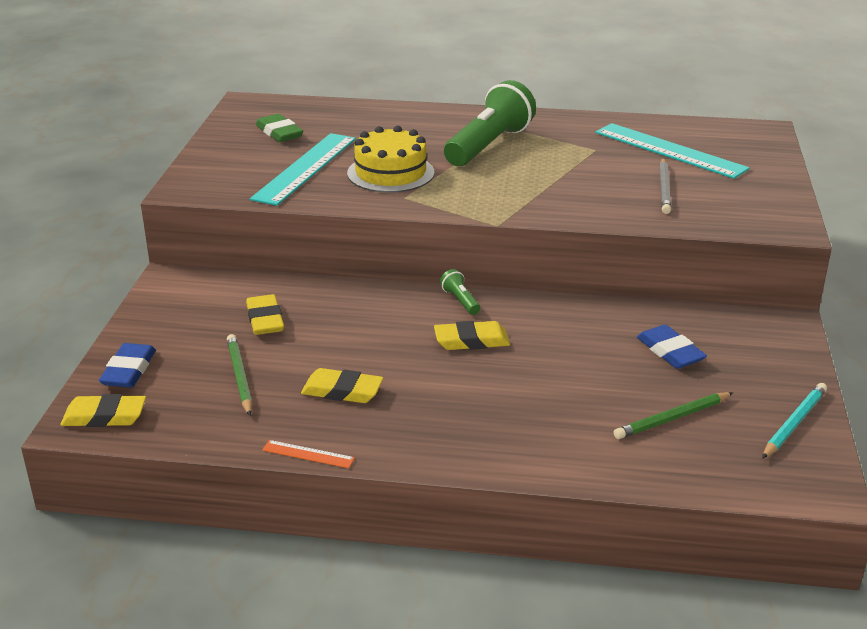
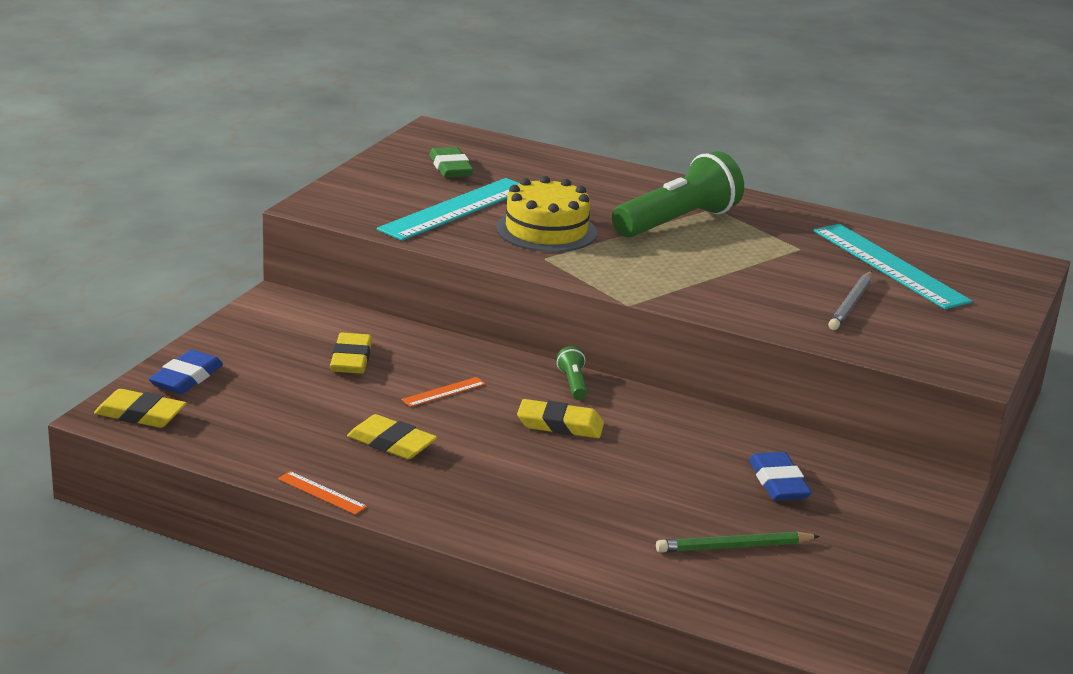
camera: 15 degrees right, 5 degrees down
green pencil [227,334,252,416] -> none
turquoise pencil [762,383,827,459] -> none
none -> orange ruler [401,377,486,407]

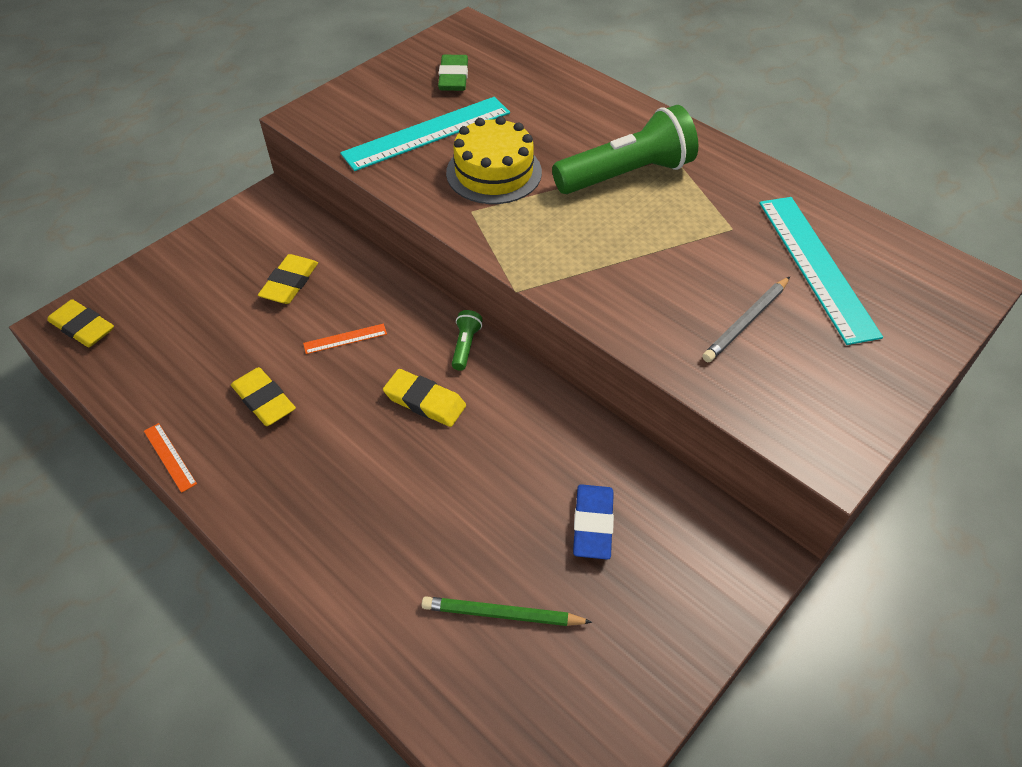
camera: 20 degrees right, 25 degrees up
blue eraser [148,350,223,394] -> none

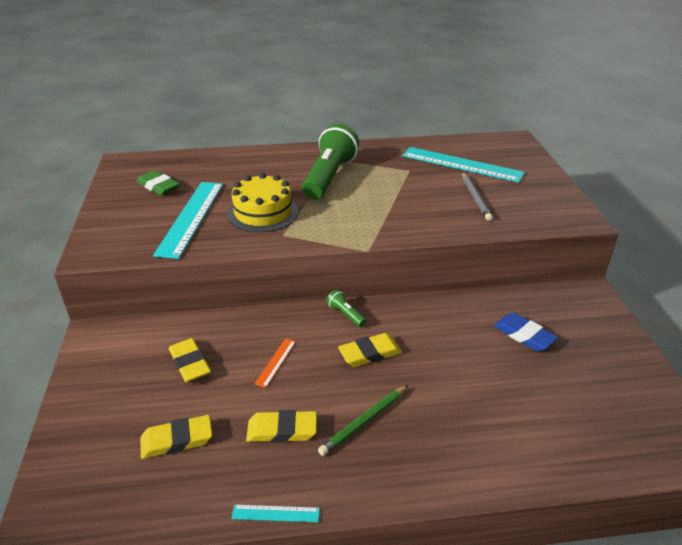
camera: 50 degrees left, 15 degrees down
yellow eraser [47,299,114,347] -> yellow eraser moved to [140,415,212,459]
orange ruler [144,423,197,493] -> turquoise ruler [231,504,320,522]
green pencil [422,596,592,626] -> green pencil moved to [318,385,408,456]

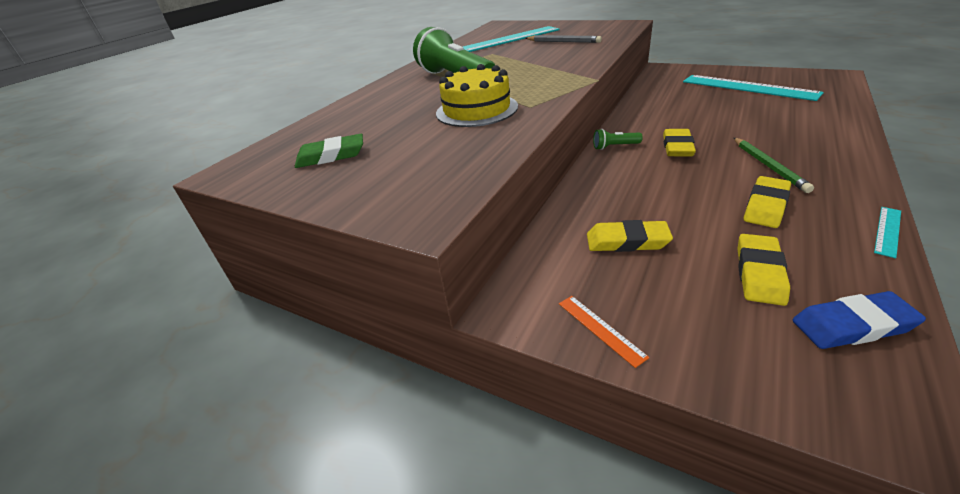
camera: 50 degrees left, 0 degrees up
turquoise ruler [153,182,223,259] -> turquoise ruler moved to [683,75,824,101]
orange ruler [255,338,296,388] -> orange ruler moved to [559,296,649,368]
blue eraser [494,313,558,351] -> blue eraser moved to [793,291,926,349]

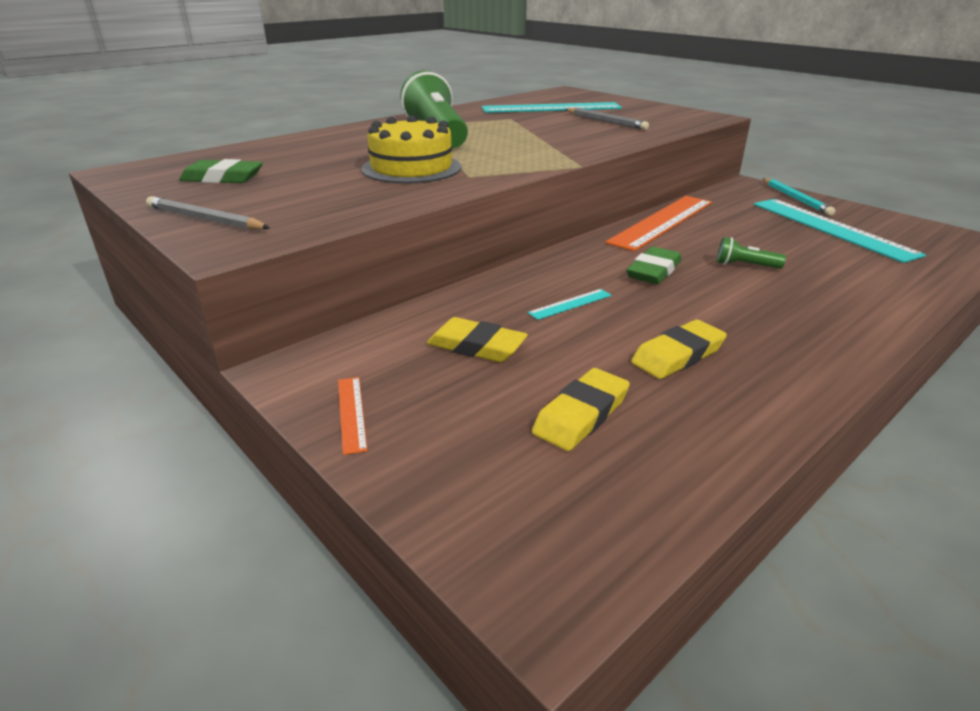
camera: 15 degrees right, 5 degrees down
green flashlight [593,129,643,150] -> green flashlight moved to [717,237,786,269]
yellow eraser [663,129,696,157] -> green eraser [626,247,682,284]
green pencil [734,138,814,193] -> none
blue eraser [793,291,926,349] -> none
turquoise ruler [874,207,901,258] -> turquoise ruler moved to [528,289,612,320]
none -> grey pencil [146,196,270,230]
none -> orange ruler [605,196,712,252]
none -> turquoise pencil [763,178,835,216]

